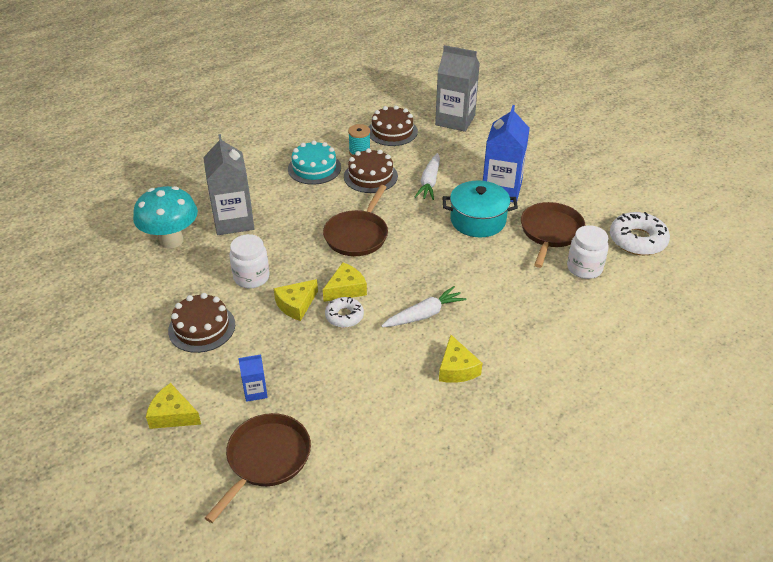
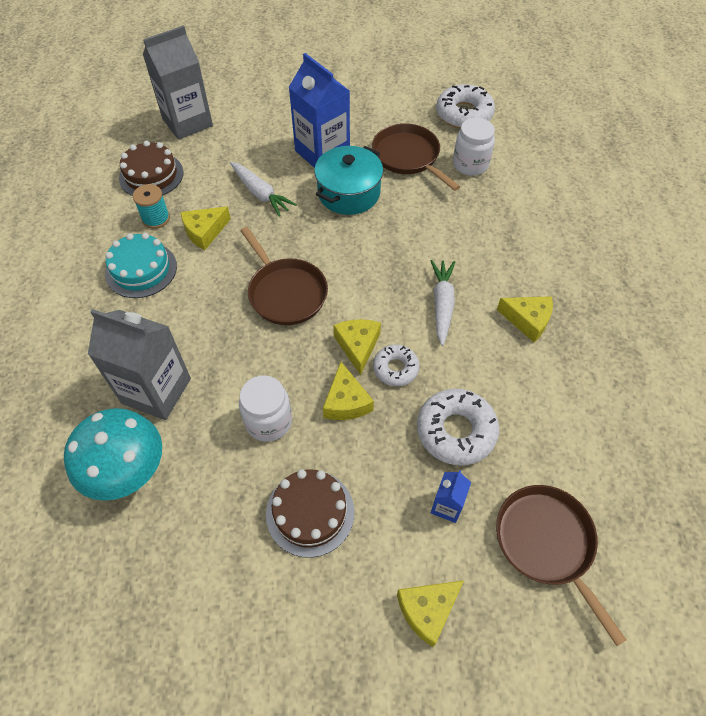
camera: 55 degrees left, 15 degrees up
brown cake [344,148,398,193] -> yellow cheese [180,206,231,250]
none -> white donut [417,389,499,466]

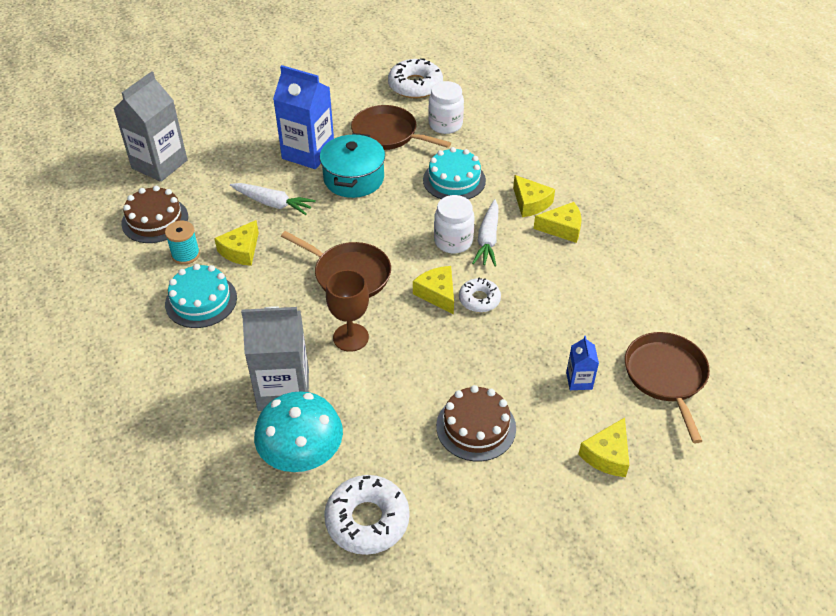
camera: 25 degrees left, 10 degrees down
white jar [239,375,292,442] -> white jar moved to [434,195,475,253]
yellow cheese [323,362,374,420] -> yellow cheese moved to [513,175,555,217]
white donut [417,389,499,466] -> white donut moved to [324,475,410,555]
white carrot [431,260,455,346] -> white carrot turned 150 degrees counterclockwise [472,199,499,267]
brown pan [496,485,626,646] -> brown pan turned 45 degrees clockwise [625,332,710,443]
none -> brown goblet [326,270,369,352]
none -> turquoise cake [423,147,486,199]

